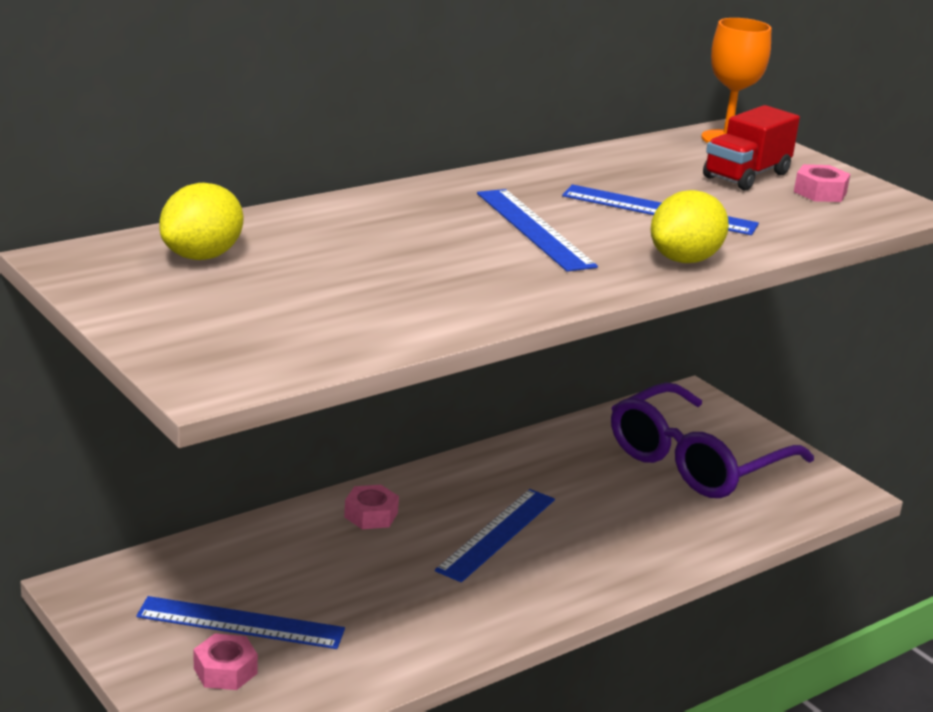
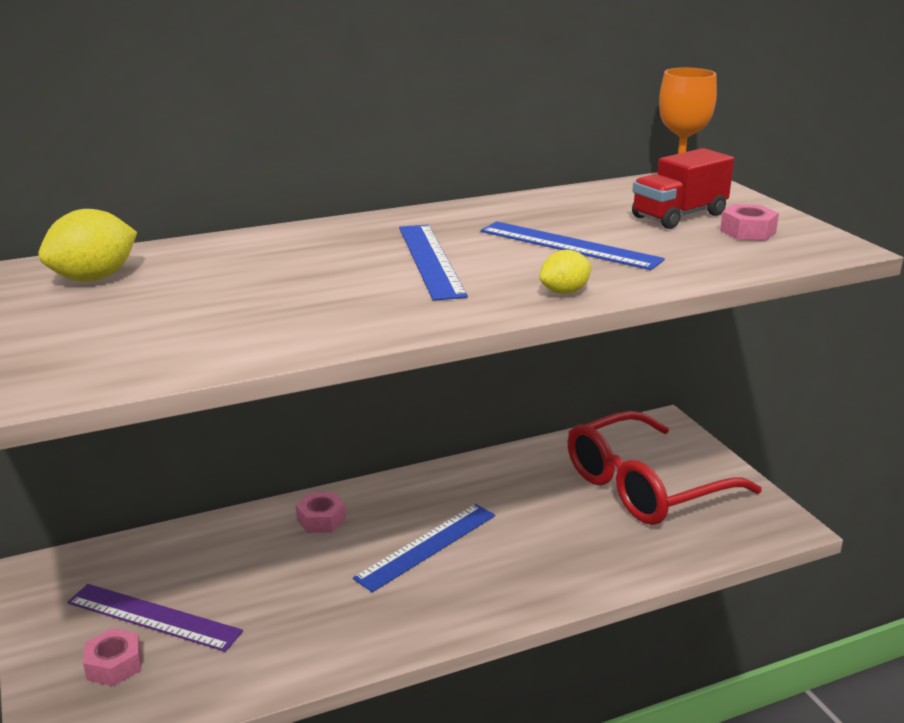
camera: 15 degrees right, 0 degrees up
blue ruler [136,596,345,649] -> purple ruler [68,584,243,652]
purple glasses [611,382,814,498] -> red glasses [567,411,762,525]
yellow lemon [651,190,729,263] -> yellow lemon [540,250,591,294], size x0.60

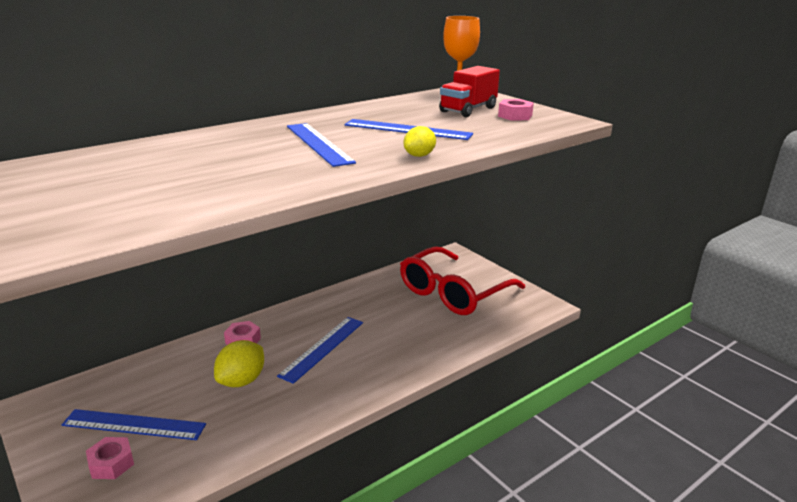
camera: 15 degrees left, 0 degrees up
yellow lemon [38,209,137,282] -> yellow lemon moved to [214,340,264,387]
purple ruler [68,584,243,652] -> blue ruler [62,409,206,440]

